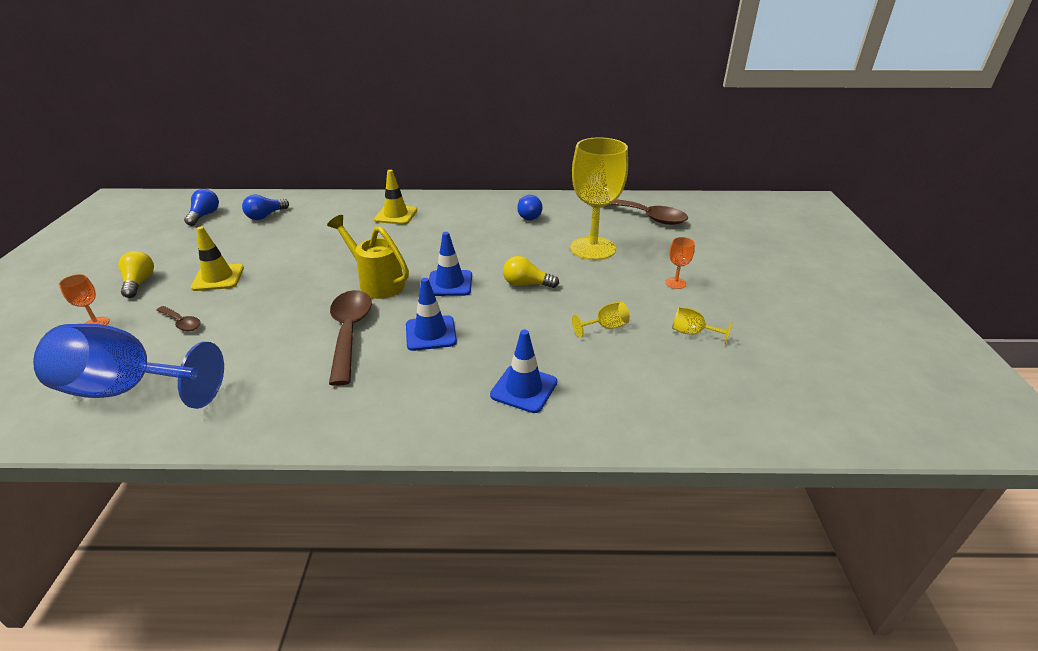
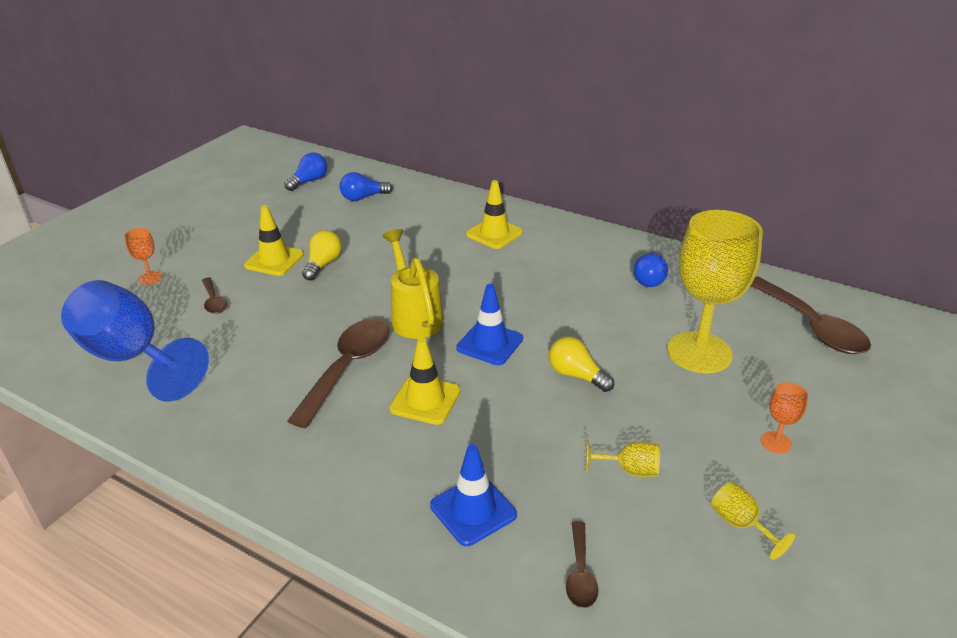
camera: 30 degrees right, 0 degrees up
yellow light bulb [118,251,154,298] -> yellow light bulb moved to [302,230,342,281]
blue traffic cone [406,278,457,351] -> yellow traffic cone [389,338,460,425]
none -> brown spoon [566,521,598,608]

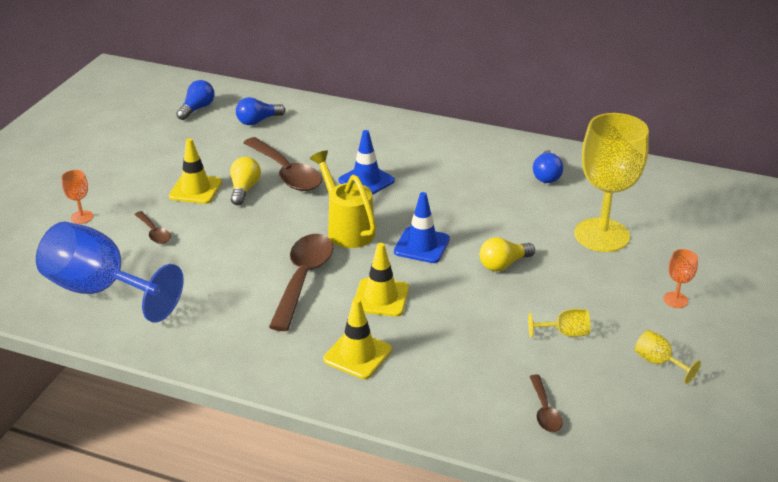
camera: 10 degrees left, 0 degrees up
blue traffic cone [430,444,517,546] -> blue traffic cone moved to [338,130,395,195]
yellow traffic cone [466,180,523,249] -> yellow traffic cone moved to [323,298,392,379]
yellow light bulb [549,336,614,392] -> yellow light bulb turned 60 degrees counterclockwise [480,237,535,271]
brown spoon [751,277,871,354] -> brown spoon moved to [243,137,322,191]

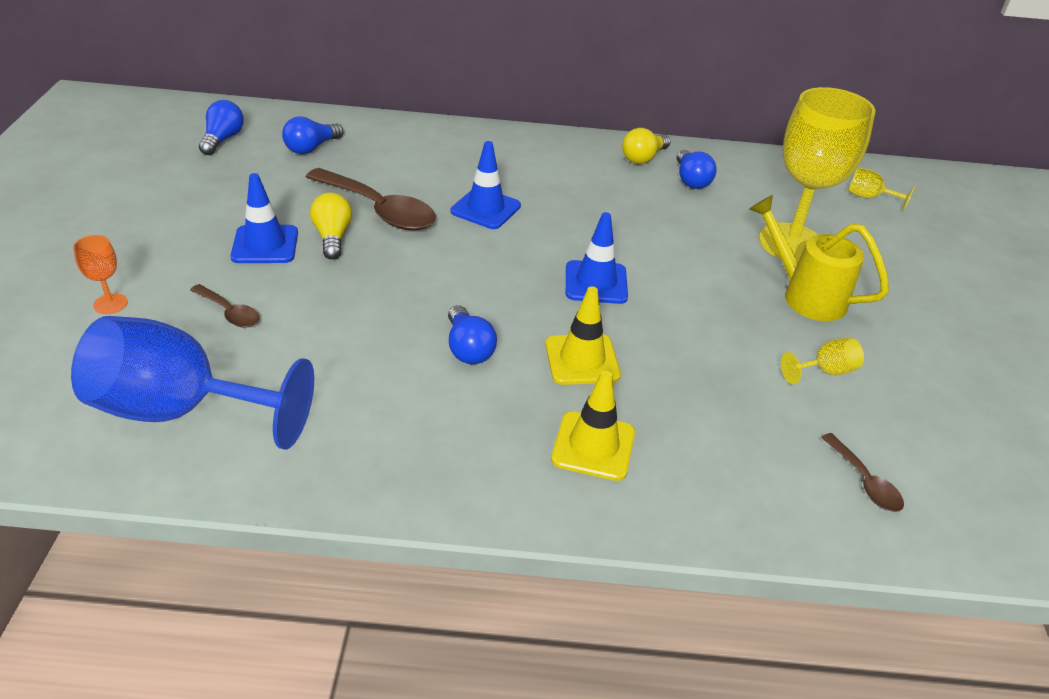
camera: 20 degrees left, 5 degrees up
yellow traffic cone [169,138,222,204] -> blue traffic cone [230,173,298,263]
brown spoon [269,234,333,331] -> blue light bulb [448,305,497,364]
yellow watering can [310,150,376,248] -> yellow watering can moved to [749,195,889,321]
yellow light bulb [480,237,535,271] -> yellow light bulb moved to [622,128,671,164]
yellow goblet [635,330,701,384] -> yellow goblet moved to [848,167,915,210]
orange goblet [663,249,698,308] -> none

